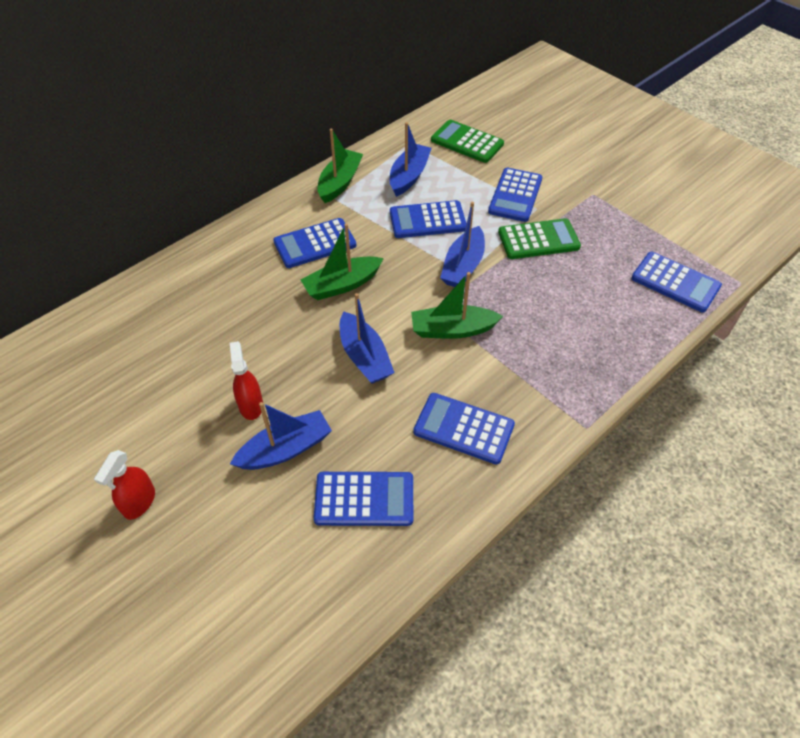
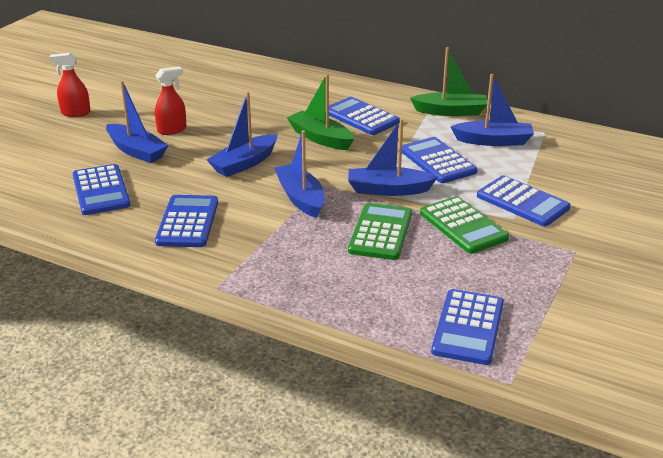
camera: 70 degrees right, 20 degrees down
green boat [411,272,503,339] -> blue boat [274,130,325,218]
green calculator [431,120,504,163] -> green calculator moved to [348,203,412,260]
blue calculator [488,168,543,222] -> blue calculator turned 135 degrees counterclockwise [477,175,571,226]

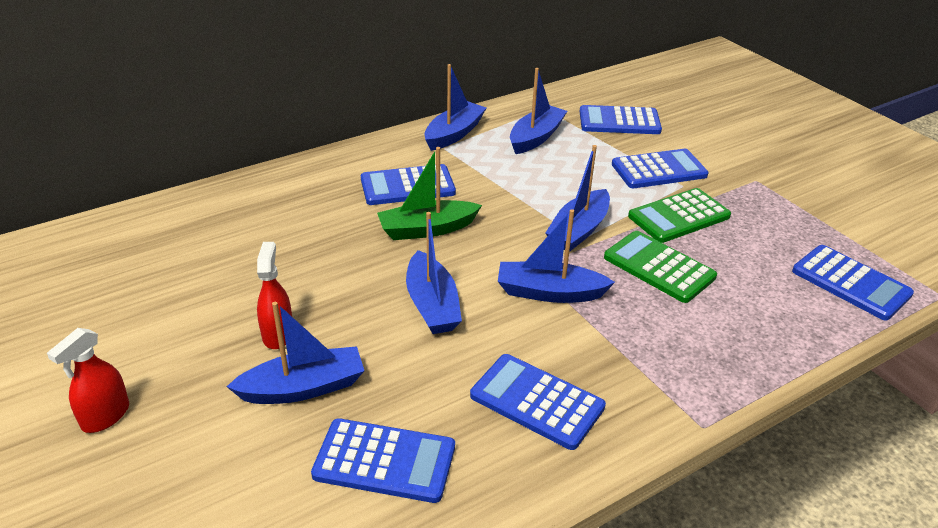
camera: 60 degrees left, 5 degrees up
blue calculator [402,137,478,183] -> blue calculator moved to [579,105,662,134]
green boat [410,47,488,116] -> blue boat [425,64,486,151]
green calculator [420,196,509,254] -> green calculator turned 150 degrees clockwise [628,188,731,243]

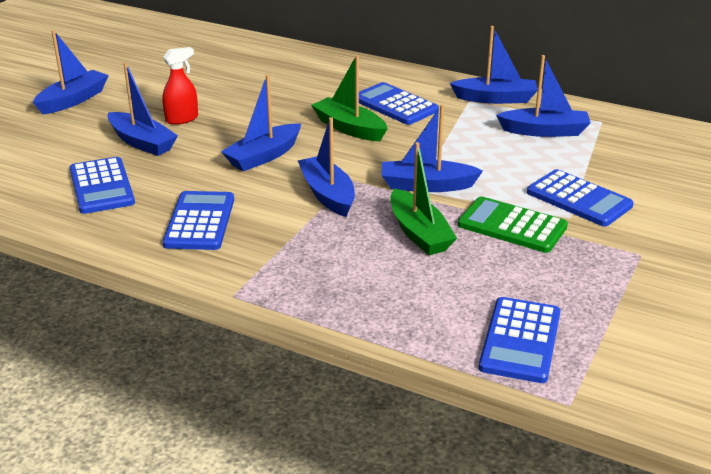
camera: 60 degrees right, 5 degrees down
red spray bottle [47,328,129,433] -> blue boat [33,30,109,114]
blue calculator [579,105,662,134] -> none
green calculator [604,231,717,303] -> green boat [390,142,457,255]

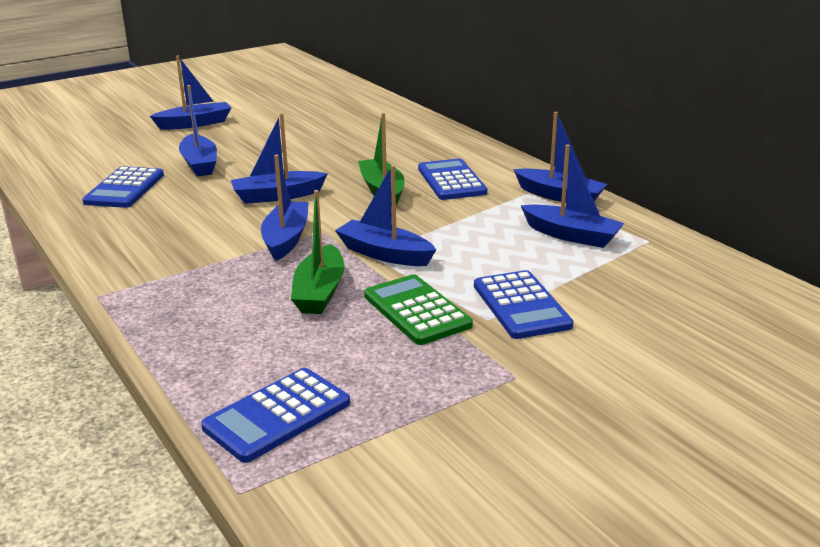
camera: 30 degrees right, 5 degrees down
red spray bottle [162,47,198,125] -> none
blue calculator [163,191,234,250] -> none

